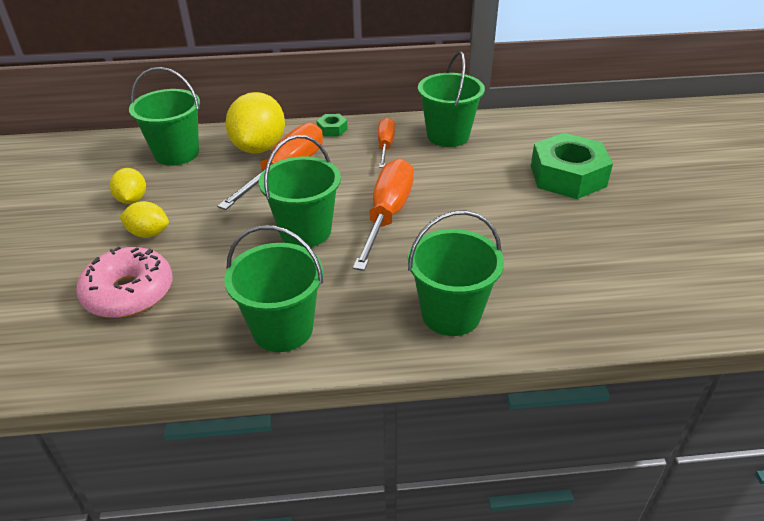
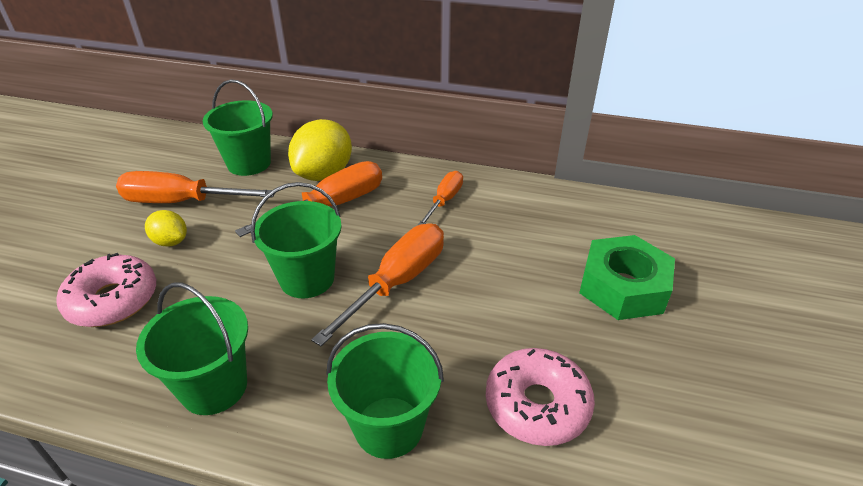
camera: 20 degrees right, 0 degrees up
yellow lemon [110,168,146,204] -> orange screwdriver [116,171,274,203]
green nut [317,114,348,137] -> none
green bucket [418,52,485,147] -> none
none -> pink donut [486,348,595,446]

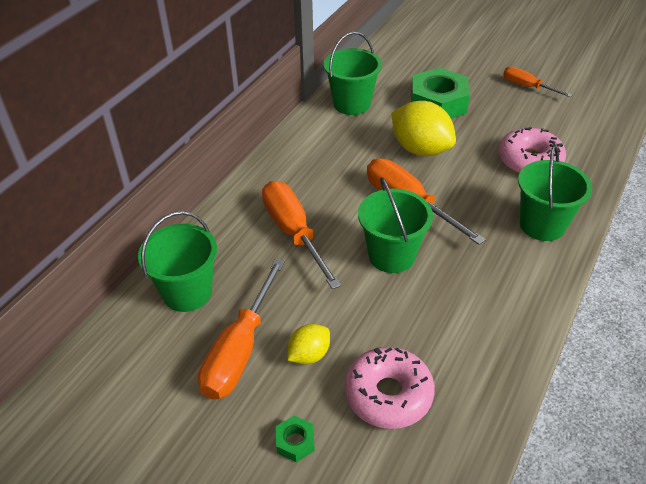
camera: 75 degrees left, 5 degrees up
green bucket [136,282,248,415] -> green bucket moved to [324,32,382,115]
yellow lemon [288,119,352,181] -> yellow lemon moved to [391,101,456,156]
orange screwdriver [417,171,463,226] -> orange screwdriver moved to [503,67,572,97]
none -> green nut [276,416,315,462]

